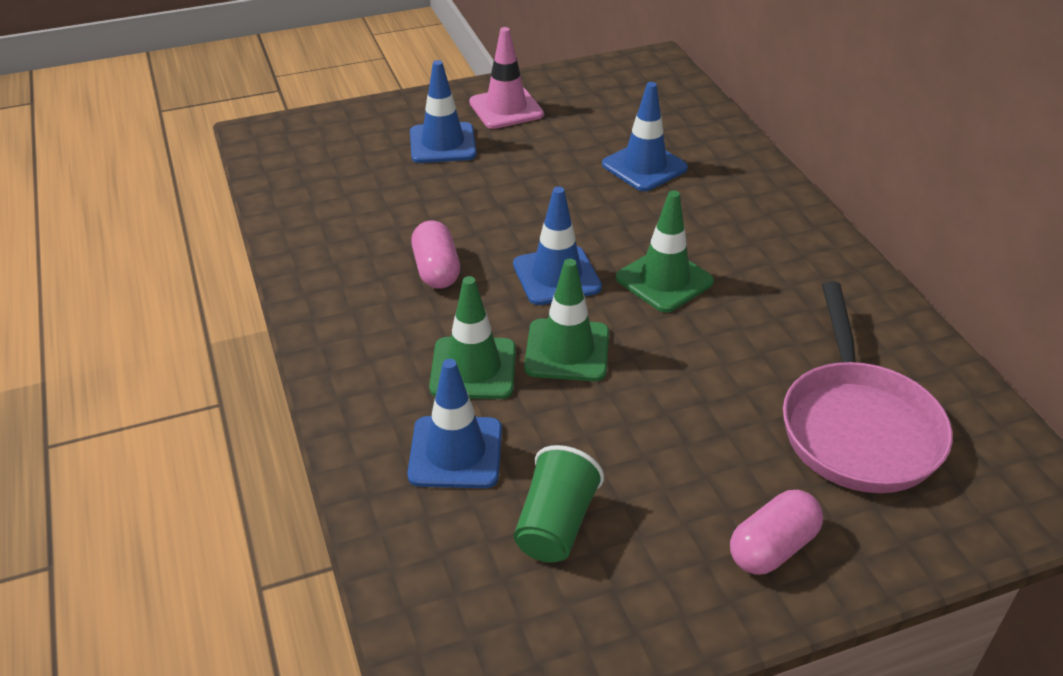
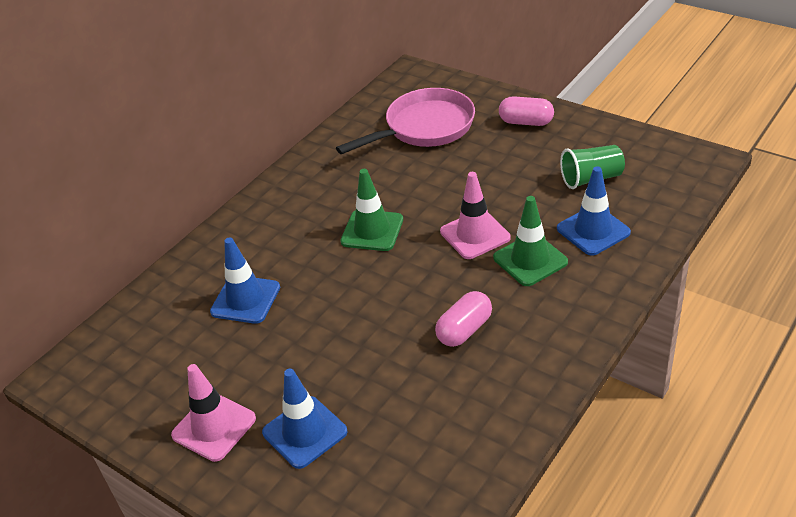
camera: 120 degrees left, 0 degrees up
blue traffic cone [513,187,602,305] -> none
green traffic cone [524,259,609,381] -> pink traffic cone [440,172,511,259]

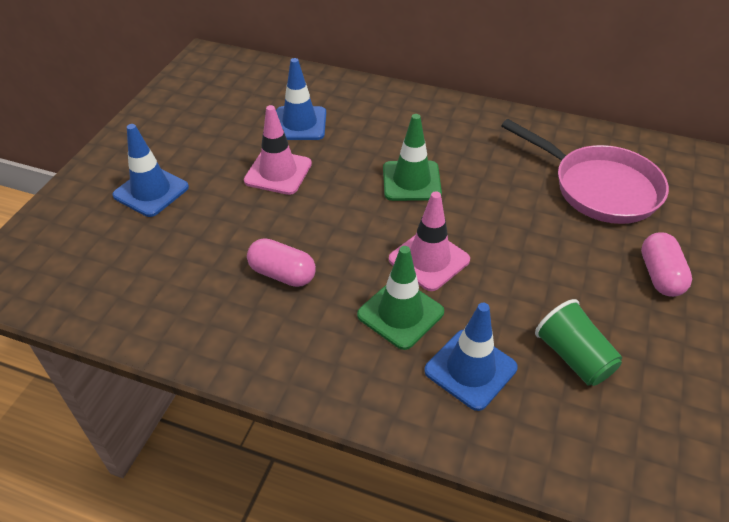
camera: 70 degrees right, 5 degrees up
pink traffic cone [171,364,256,462] -> pink traffic cone moved to [244,105,312,195]

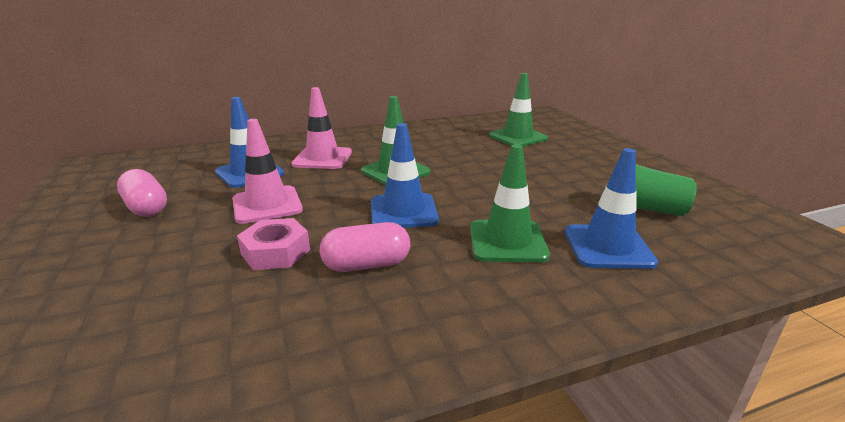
camera: 40 degrees left, 20 degrees down
blue traffic cone [113,124,189,217] -> blue traffic cone moved to [371,123,439,228]
pink traffic cone [389,191,470,291] -> pink traffic cone moved to [292,87,352,169]
pink pan [501,119,669,224] -> green traffic cone [489,73,548,146]
pink capsule [641,232,692,297] -> pink capsule moved to [117,169,167,217]
none -> pink nut [237,218,310,270]

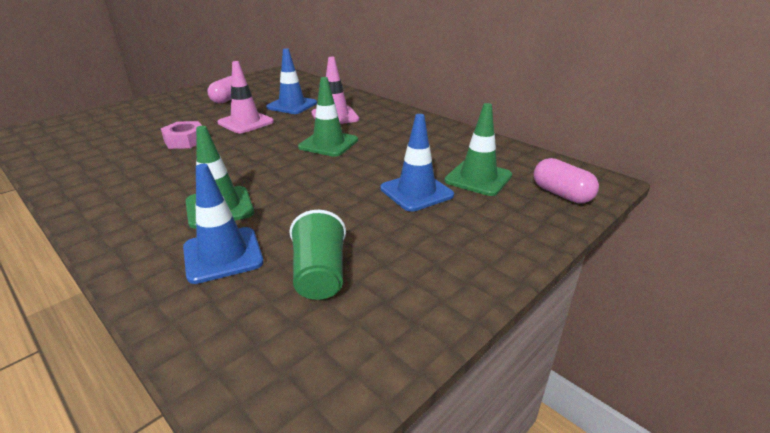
camera: 65 degrees right, 5 degrees up
pink capsule [320,222,410,272] -> pink capsule moved to [534,158,599,204]
blue traffic cone [371,123,439,228] -> blue traffic cone moved to [380,114,454,212]

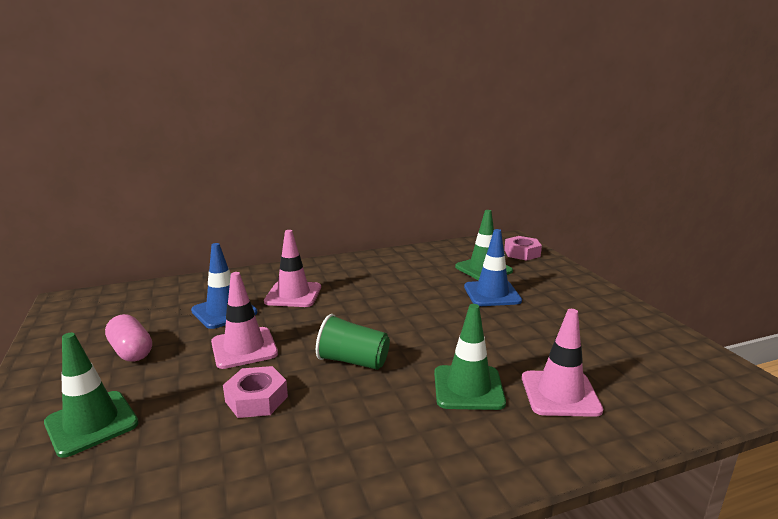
camera: 65 degrees left, 10 degrees down
blue traffic cone [183,164,264,284] -> pink traffic cone [522,309,603,417]
green cup [289,210,346,300] -> green cup moved to [316,314,390,370]
green traffic cone [298,77,358,157] -> green traffic cone moved to [44,333,139,458]
pink capsule [534,158,599,204] -> pink nut [504,236,542,261]

